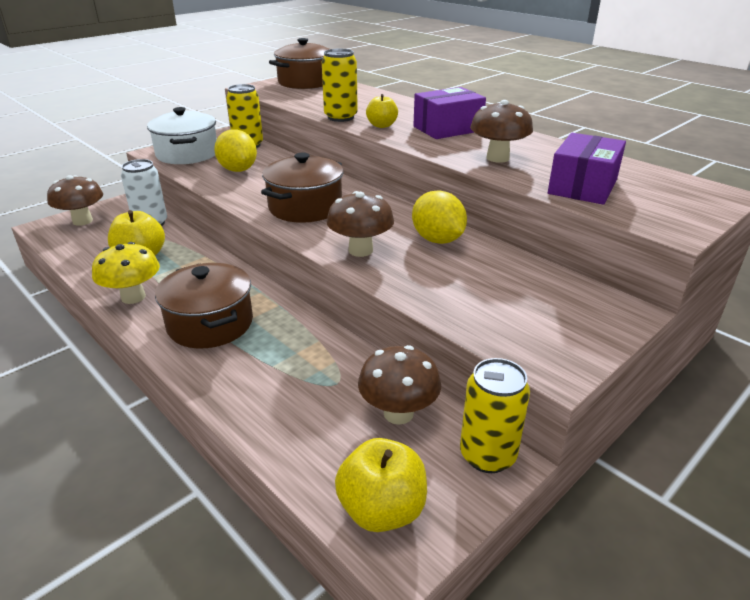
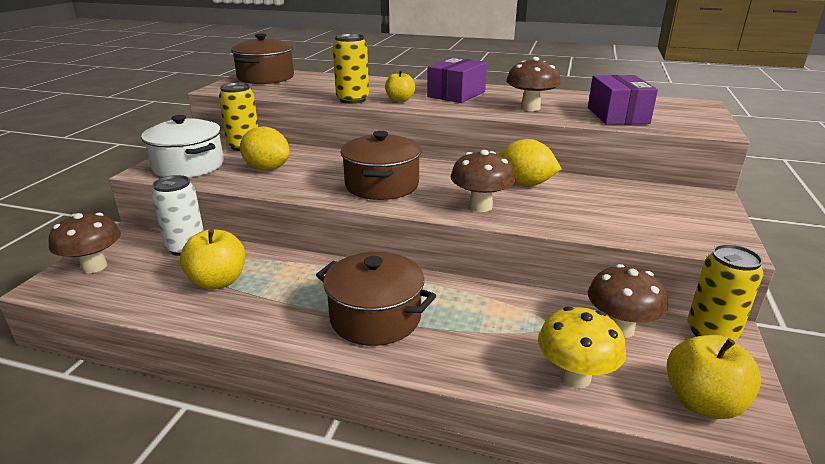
camera: 30 degrees left, 5 degrees down
yellow mushroom [92,242,160,304] -> yellow mushroom moved to [538,306,626,388]

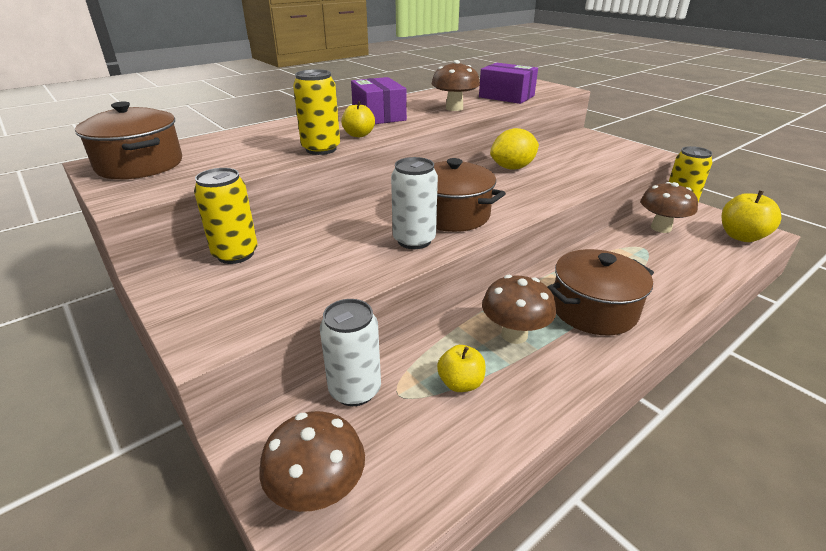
camera: 55 degrees left, 5 degrees up
white pot [141,115,224,178] -> none
yellow apple [180,229,245,290] -> yellow apple [437,345,486,392], size x0.64
yellow lemon [240,126,290,171] -> none
brown mushroom [450,150,515,212] -> brown mushroom moved to [482,275,556,344]
yellow mushroom [538,306,626,388] -> none
none -> white can [391,157,438,249]

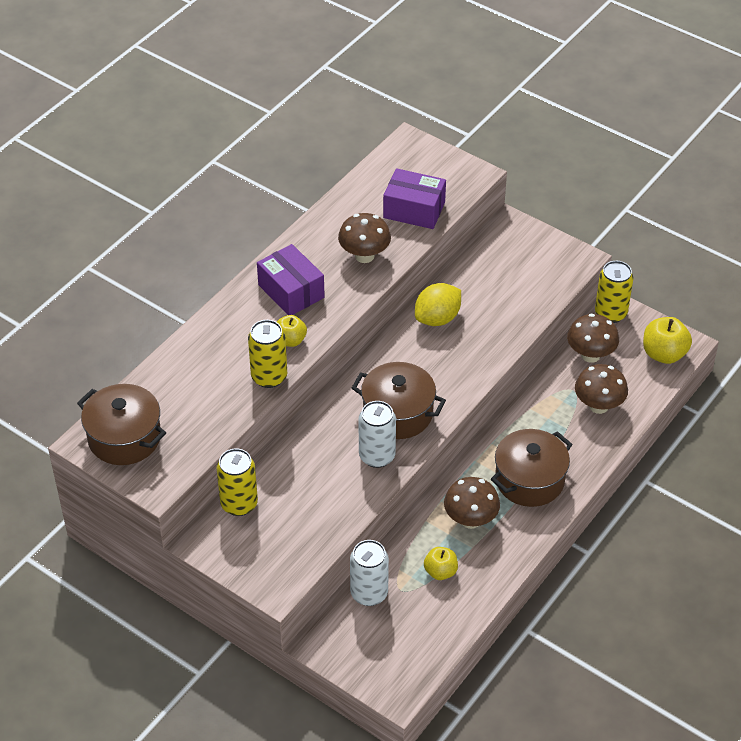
camera: 15 degrees left, 15 degrees up
brown mushroom [259,411,365,512] -> brown mushroom moved to [575,364,628,414]

